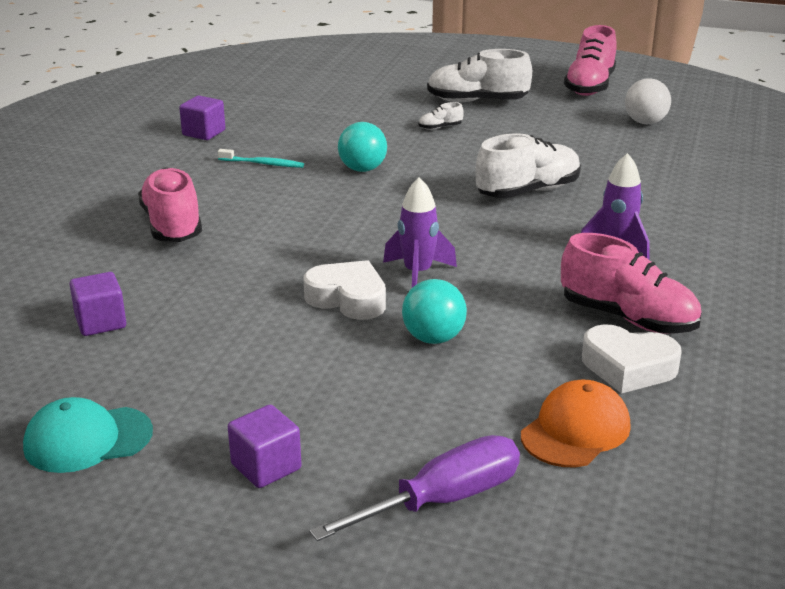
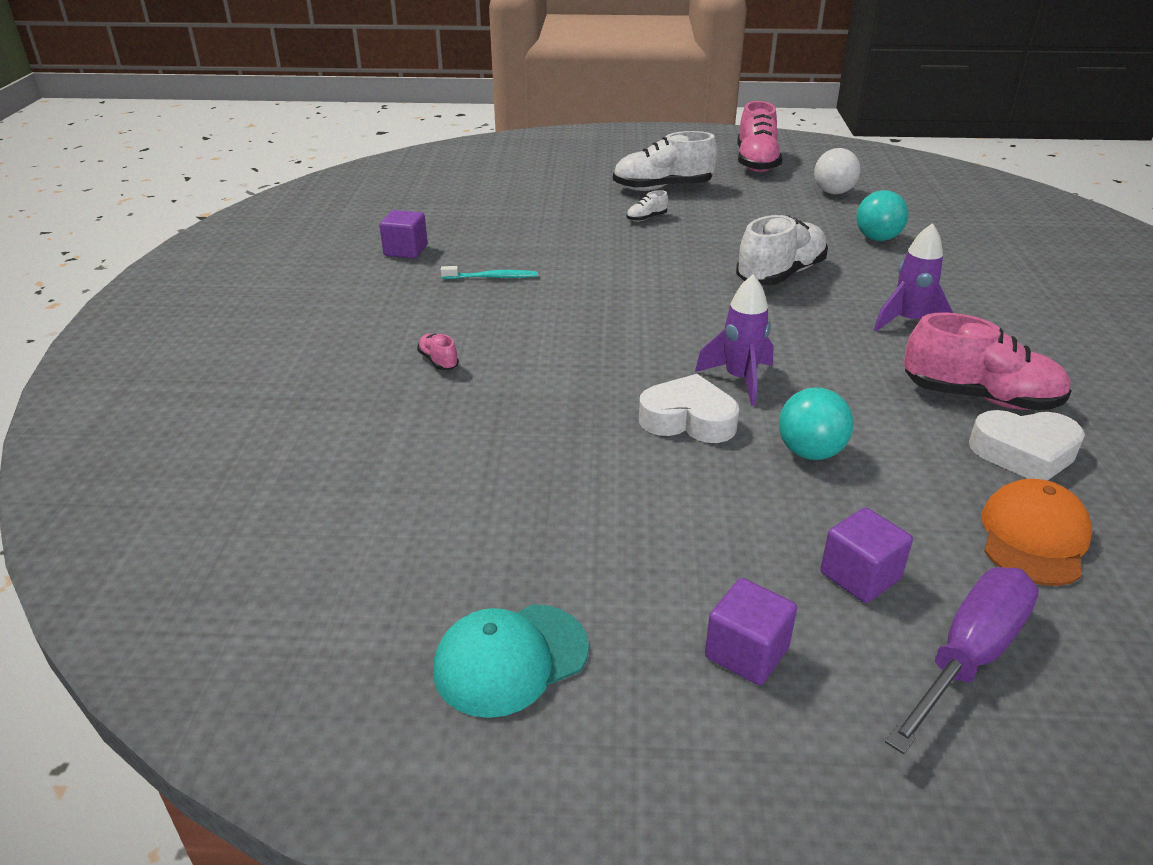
camera: 15 degrees left, 5 degrees up
purple cube [70,272,126,336] -> purple cube moved to [820,507,913,603]
pink shoe [138,167,202,242] -> pink shoe [417,333,459,370], size x0.43
turquoise ball [338,122,387,172] -> turquoise ball moved to [856,190,908,241]

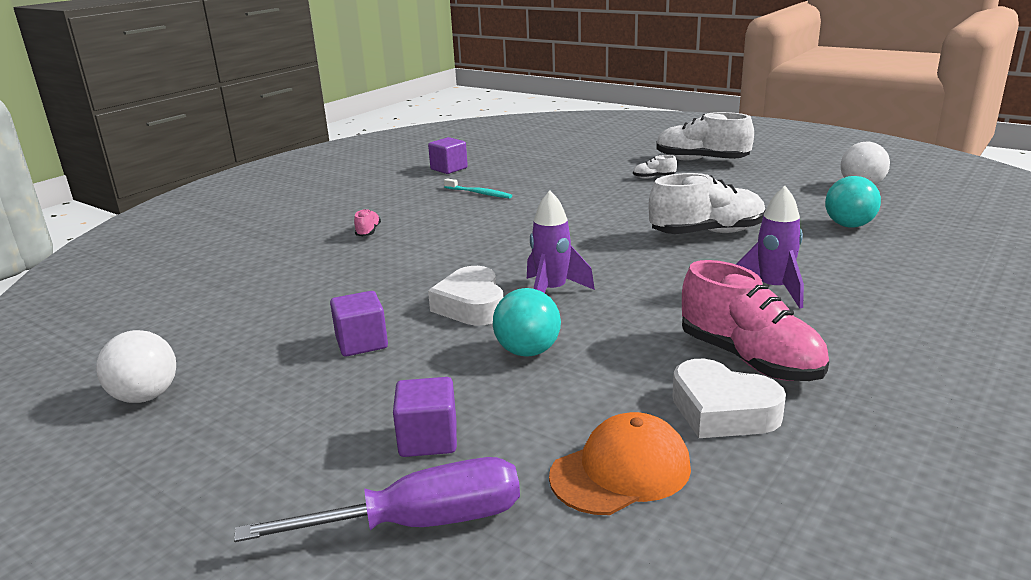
camera: 35 degrees right, 10 degrees down
turquoise cap [433,604,589,718] -> white ball [96,330,176,403]
white heart [639,374,739,443] -> white heart turned 150 degrees counterclockwise [428,266,503,326]
purple cube [705,578,797,685] -> purple cube moved to [330,291,388,356]
pink shoe [738,101,783,172] -> none

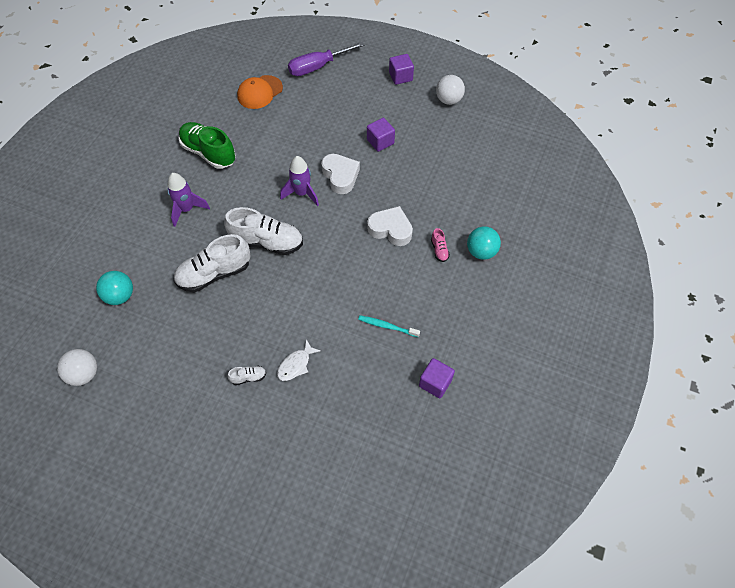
camera: 165 degrees right, 35 degrees up
purple cube [393,377,457,457] -> purple cube moved to [389,54,414,85]
turquoise ball [493,288,561,357] -> turquoise ball moved to [467,226,501,260]
white shoe [656,112,754,160] -> white shoe moved to [224,207,303,255]
white heart [672,359,786,438] -> white heart moved to [367,206,413,246]
pink shoe [682,260,829,381] -> green shoe [179,122,236,169]
none -> white fish [277,339,320,381]

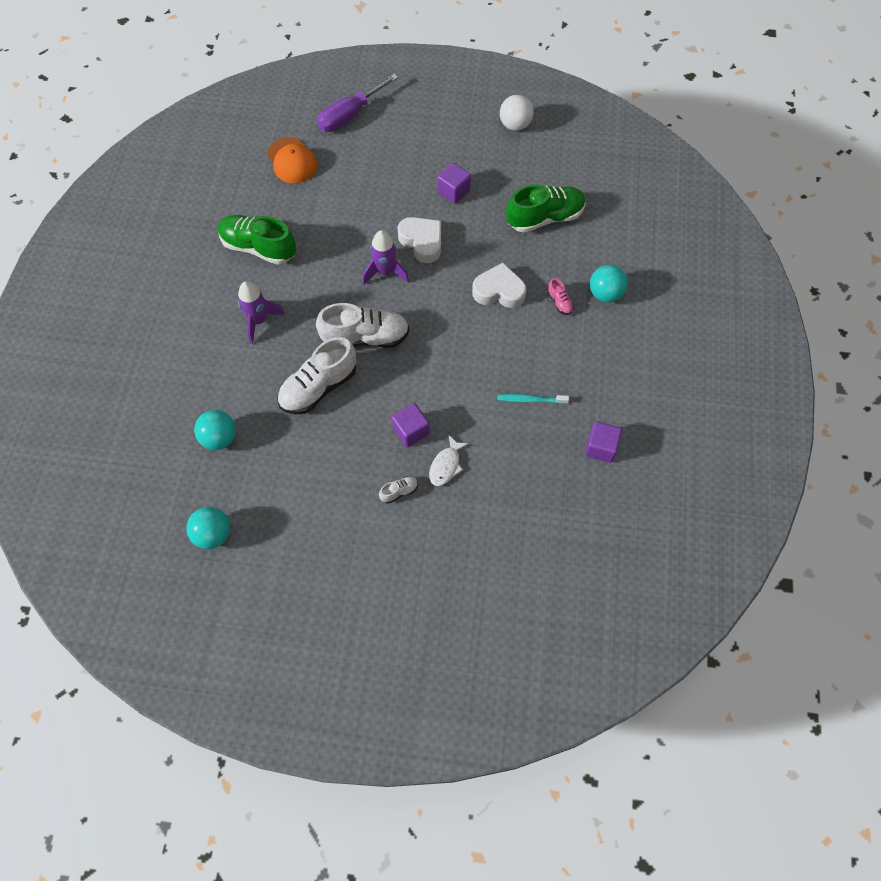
camera: 15 degrees left, 5 degrees up
white ball [57,349,97,386] -> turquoise ball [186,507,230,549]
orange cap [237,75,283,109] -> orange cap turned 60 degrees counterclockwise [267,137,317,183]
purple cube [389,54,414,85] -> purple cube moved to [392,403,430,447]
none -> green shoe [506,185,586,233]

